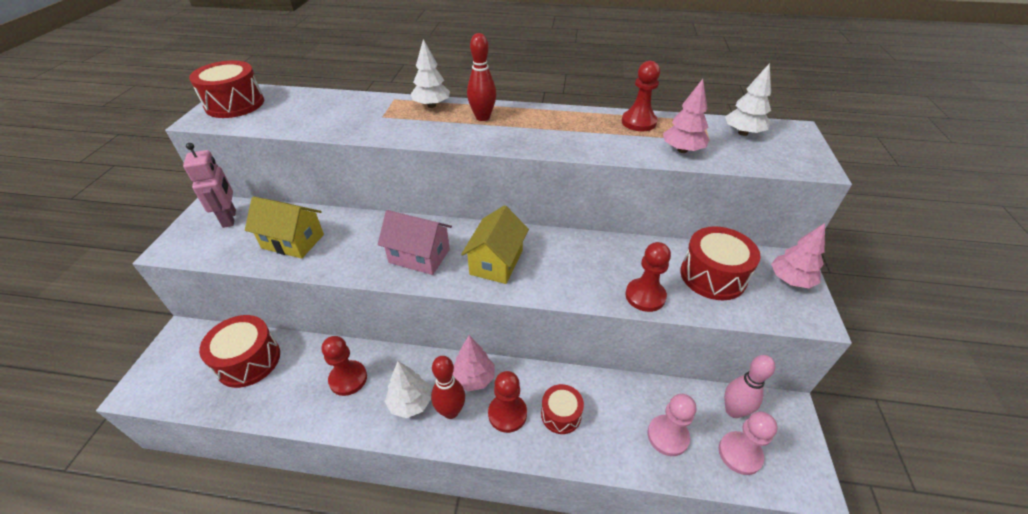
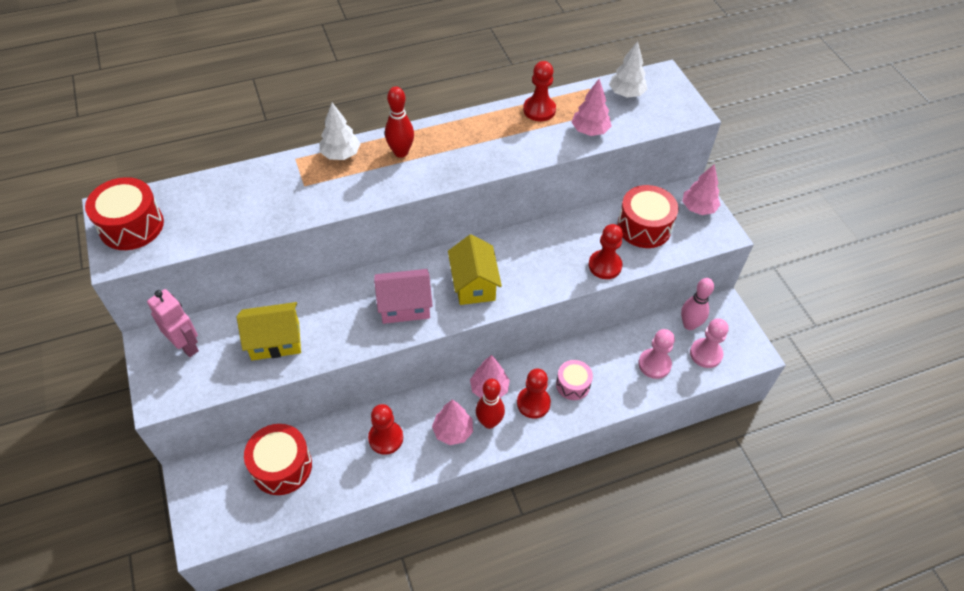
camera: 30 degrees left, 10 degrees up
white tree [385,361,431,418] -> pink tree [432,399,473,445]
red drum [541,384,584,434] -> pink drum [556,360,593,400]

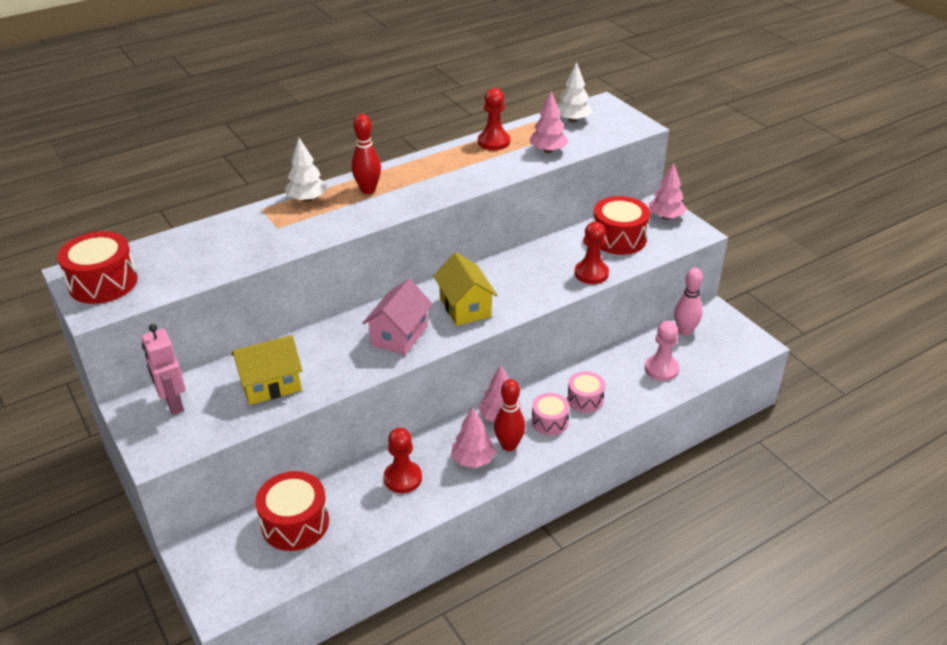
camera: 10 degrees left, 15 degrees down
pink robot [147,289,199,357] -> pink robot turned 150 degrees counterclockwise [141,324,186,415]
pink house [374,269,433,324] -> pink house turned 45 degrees counterclockwise [363,279,433,355]
red pawn [517,368,551,419] -> pink drum [531,393,570,435]
pink pawn [690,318,729,368] -> none

